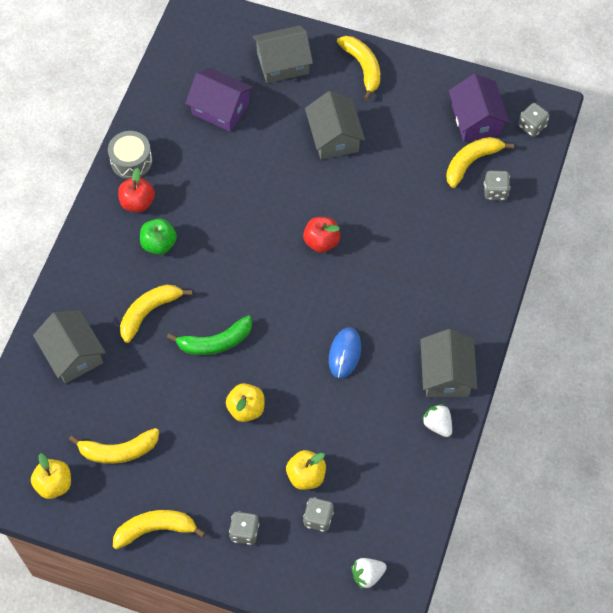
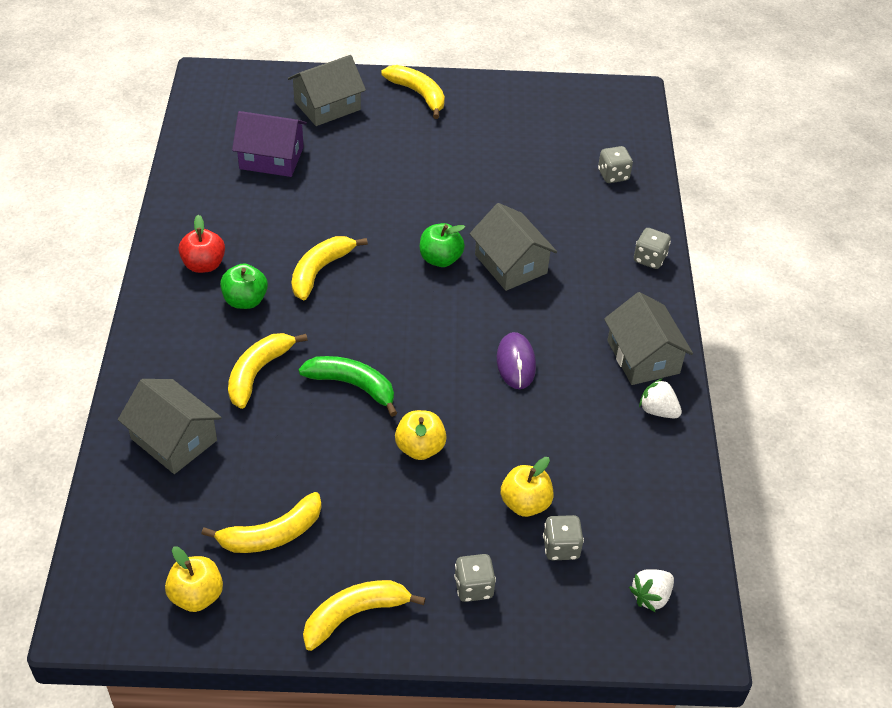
camera: 20 degrees left, 15 degrees down
grey drum [108,131,152,179] -> none
green banana [167,315,252,355] -> green banana turned 120 degrees counterclockwise [298,356,397,417]
red apple [303,217,340,253] -> green apple [420,223,465,267]
grey house [305,91,365,159] -> grey house moved to [470,203,557,291]
blue mouse [329,328,361,379] -> purple mouse [497,332,536,389]
yellow banana [446,137,514,188] -> yellow banana moved to [291,236,368,301]
purple house [449,74,510,142] -> none
grey dice [518,103,550,137] -> grey dice moved to [634,228,671,269]

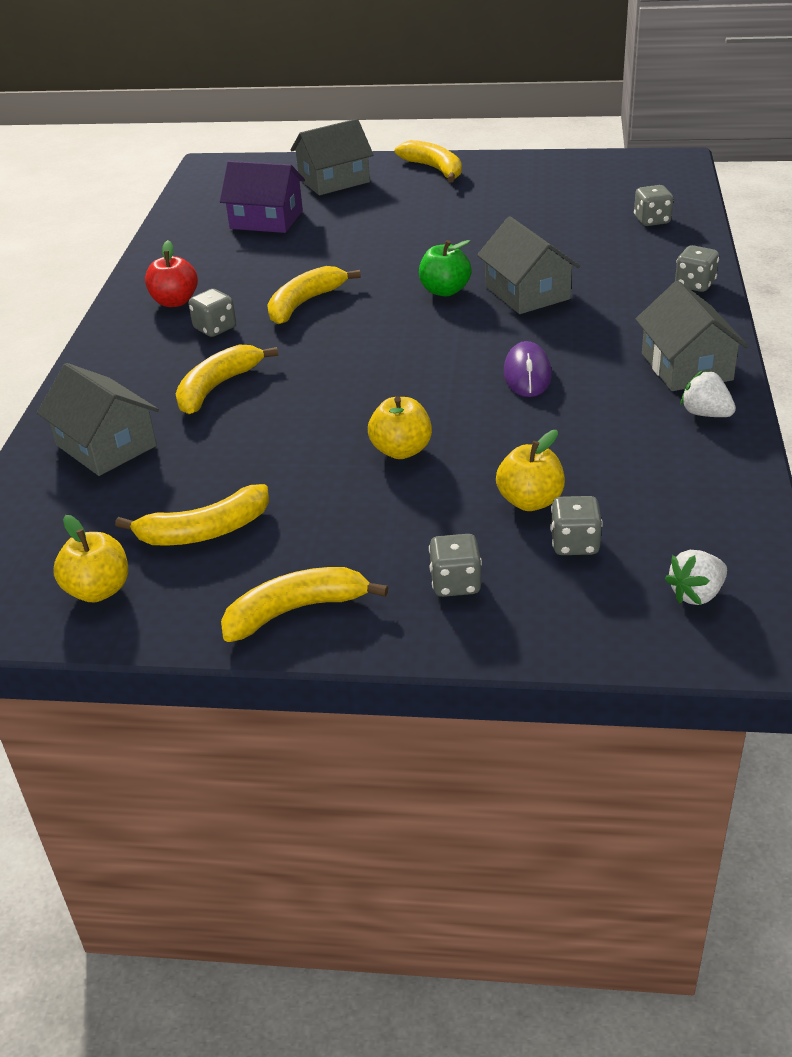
camera: 10 degrees right, 10 degrees down
green apple [220,264,268,309] -> grey dice [189,289,236,337]
green banana [298,356,397,417] -> none

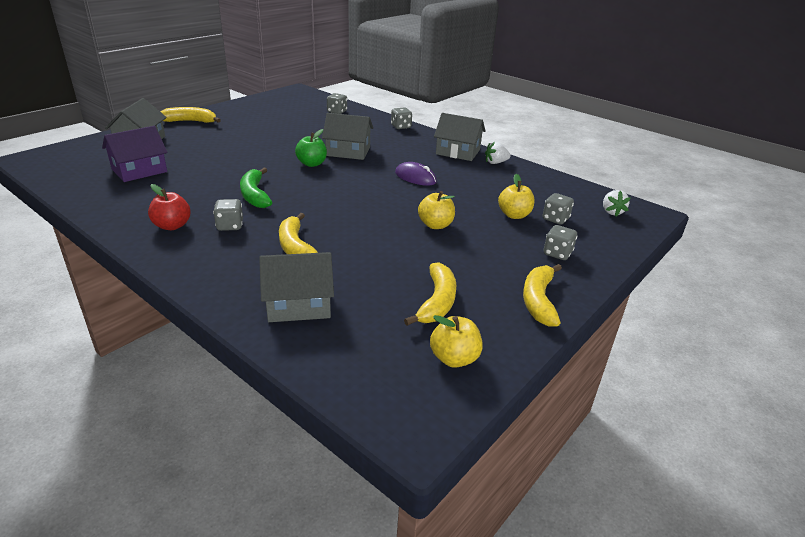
camera: 60 degrees left, 5 degrees down
yellow banana [267,266,361,324] -> green banana [240,168,272,208]

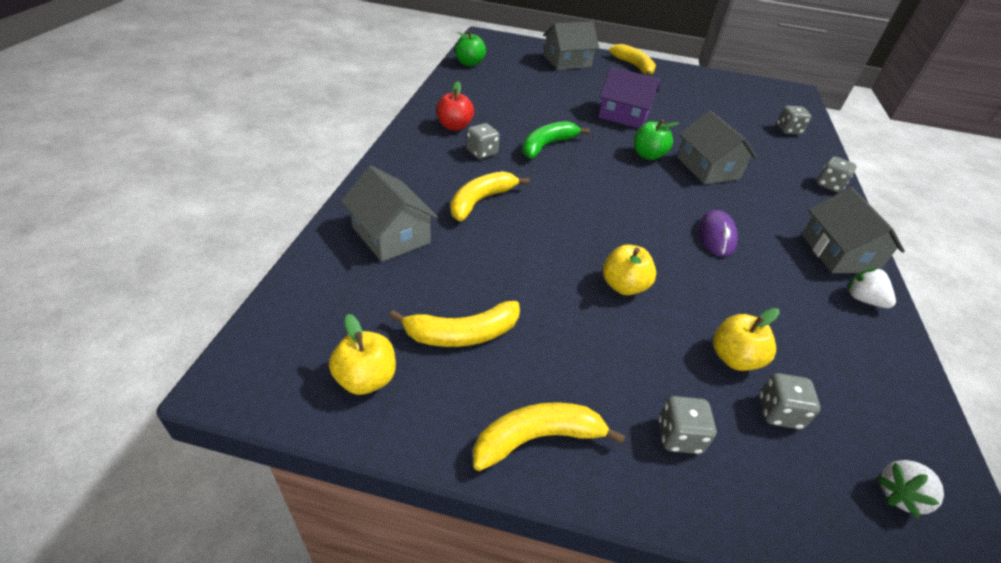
camera: 60 degrees right, 10 degrees up
purple house [102,126,168,182] -> purple house moved to [598,67,661,128]
none -> green apple [455,31,486,66]

